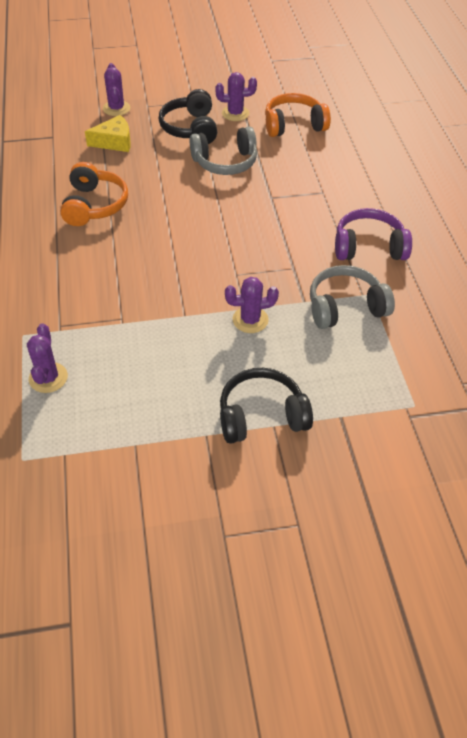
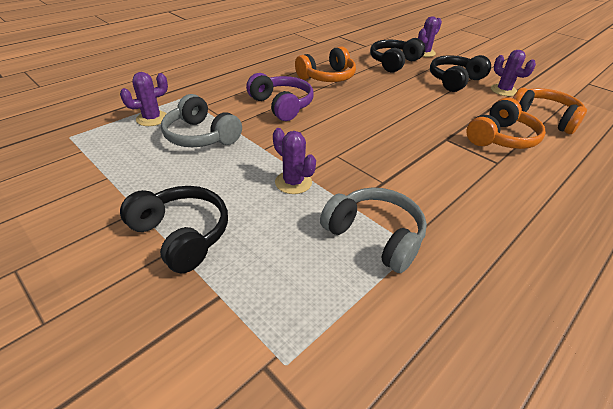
camera: 55 degrees right, 10 degrees down
yellow cheese [85,115,131,152] -> black headphones [370,38,425,73]
grey headphones [190,126,257,175] -> grey headphones moved to [161,94,242,147]
purple headphones [335,208,412,260] -> purple headphones moved to [246,73,314,121]
none -> orange headphones [466,98,546,149]

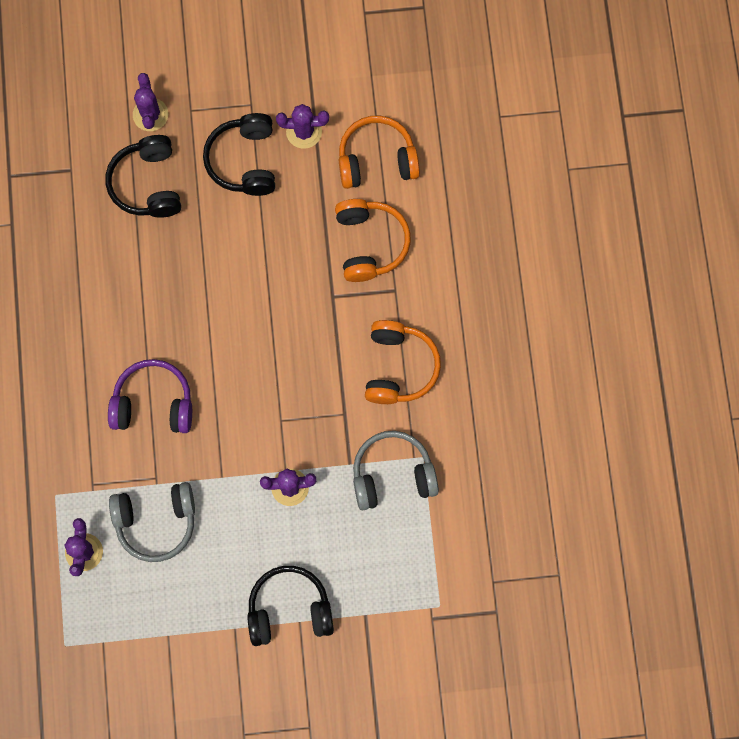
camera: 50 degrees left, 35 degrees up
orange headphones [295,46,356,82] -> orange headphones moved to [365,320,441,404]

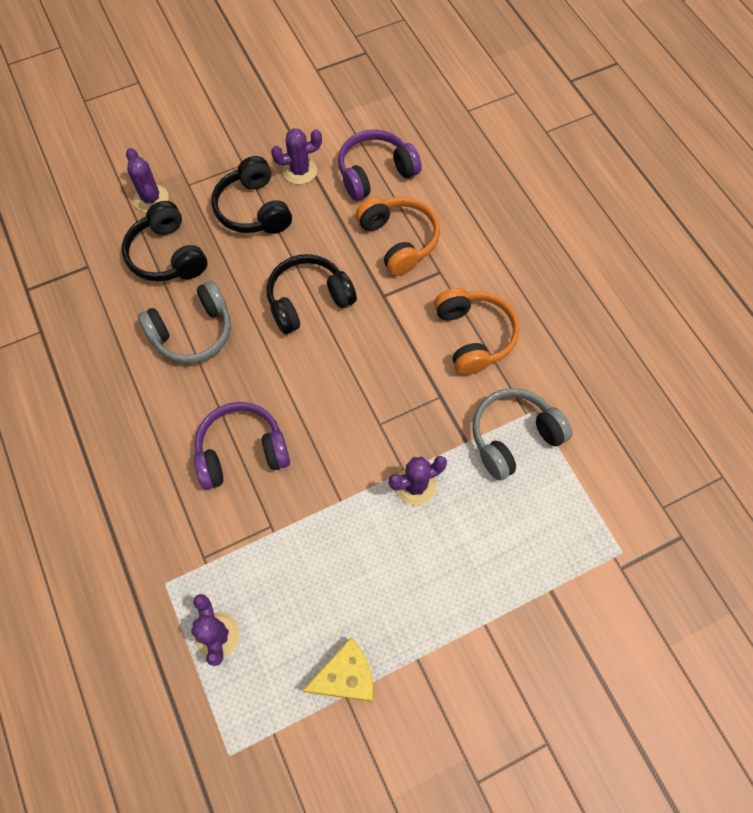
camera: 20 degrees left, 10 degrees down
grey headphones [109,482,195,562] -> grey headphones moved to [138,281,231,364]
black headphones [247,566,334,646] -> black headphones moved to [267,254,357,334]
orange headphones [339,116,420,189] -> purple headphones [338,129,422,201]
none -> yellow cheese [302,637,373,702]

